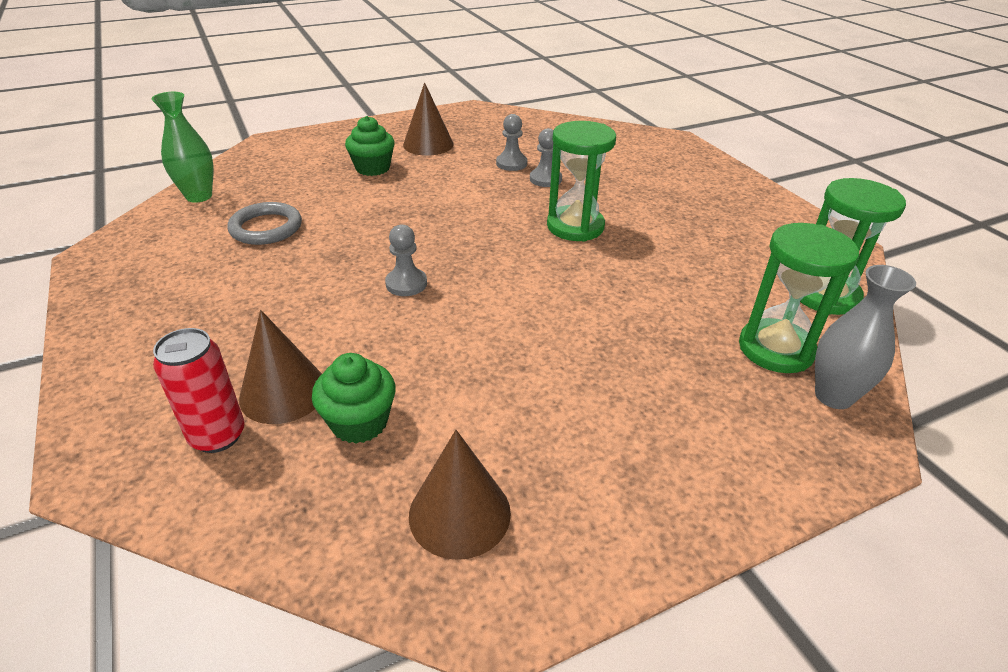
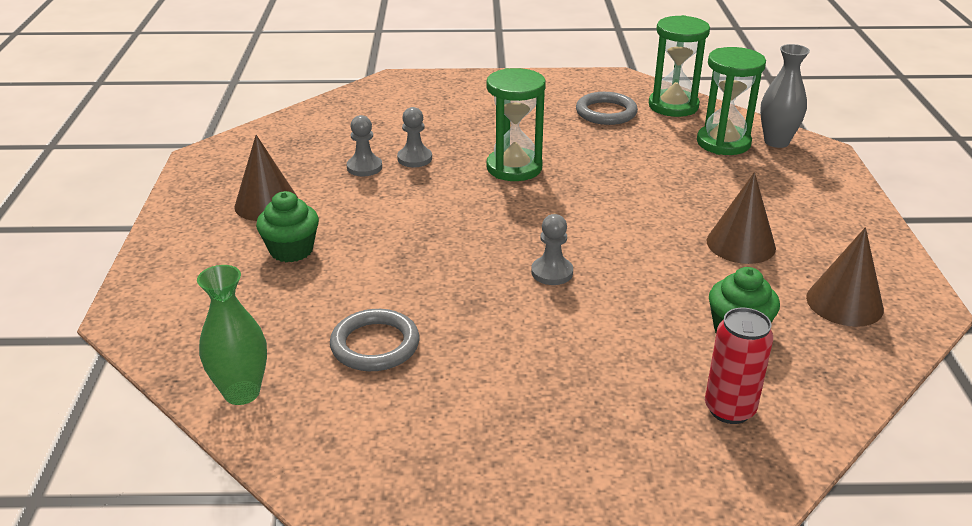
camera: 65 degrees left, 5 degrees down
brown cone [239,310,322,424] -> brown cone moved to [707,172,776,264]
none -> grey ring [576,92,638,125]

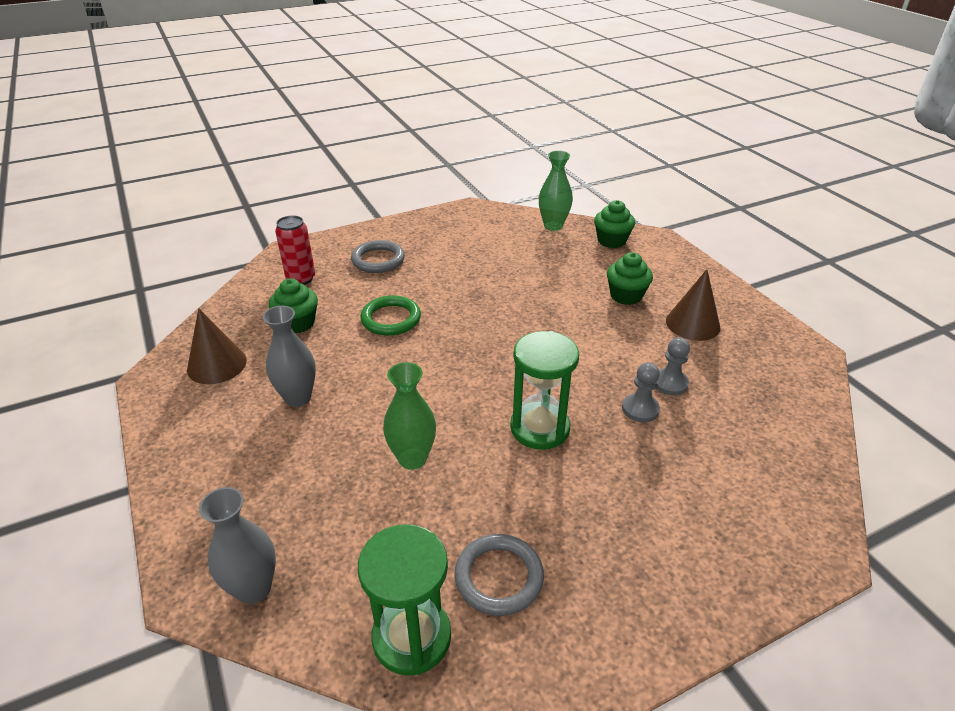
camera: 155 degrees right, 5 degrees up
grey ring [330,309,419,371] -> grey ring moved to [351,240,405,273]
grey pawn [531,214,573,285] -> none
green hourglass [697,47,766,155] -> none
brown cone [707,172,776,264] -> grey vase [263,306,316,407]
none -> green ring [360,295,421,336]
none -> green vase [383,362,436,470]
none -> green cupcake [594,200,635,248]

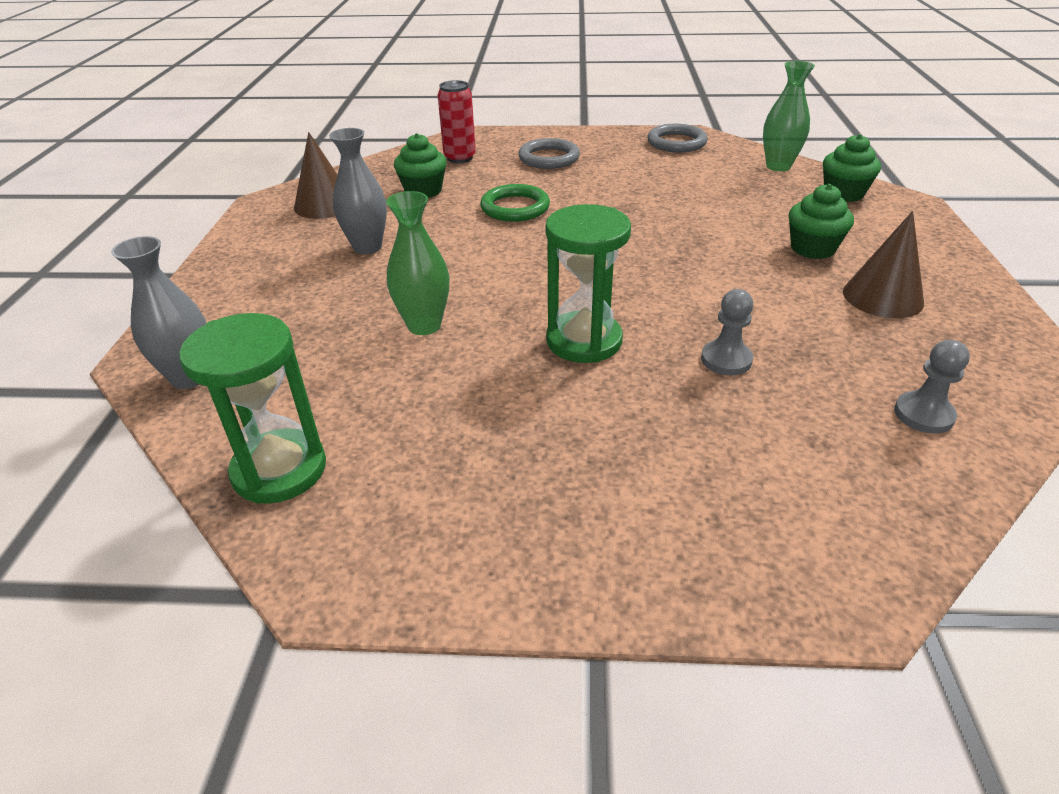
camera: 30 degrees right, 0 degrees up
grey ring [454,534,544,616] -> grey ring moved to [647,124,708,153]
grey pawn [656,337,690,395] -> grey pawn moved to [894,340,970,434]

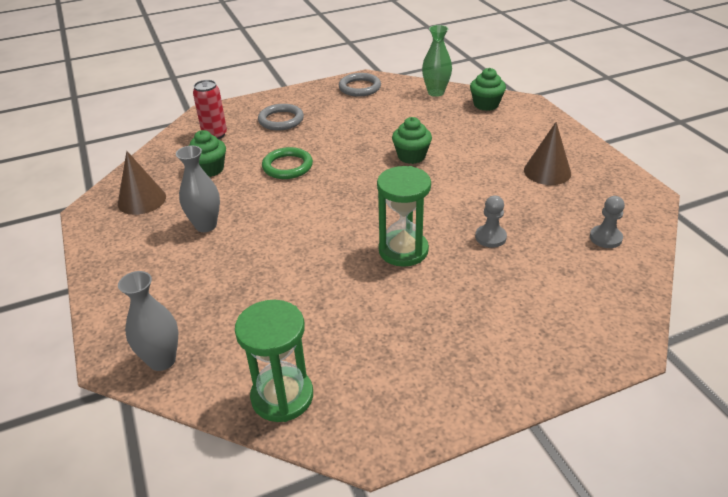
camera: 25 degrees left, 0 degrees up
green vase [386,191,449,335] -> none
green cupcake [789,184,854,259] -> green cupcake moved to [392,117,432,164]

